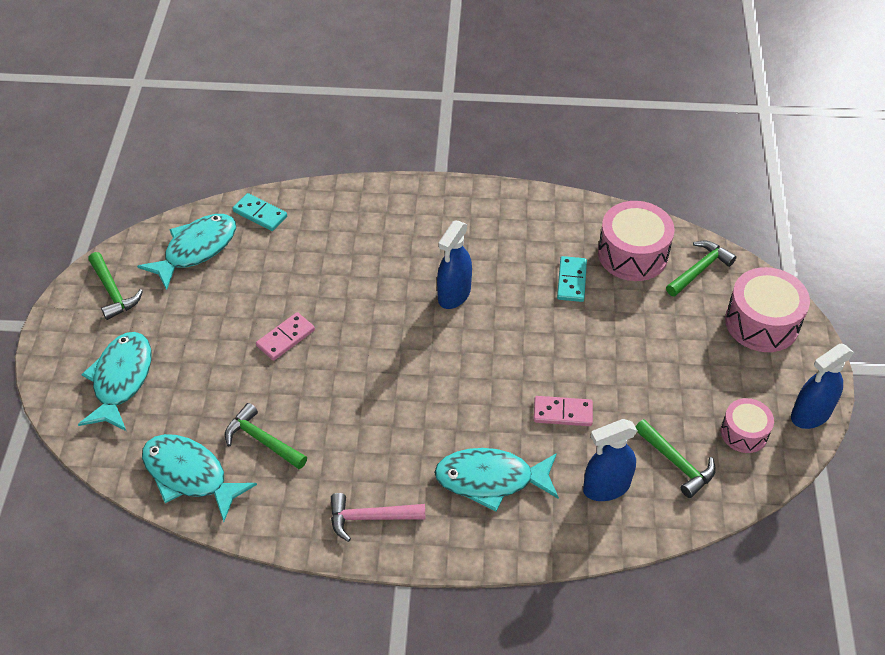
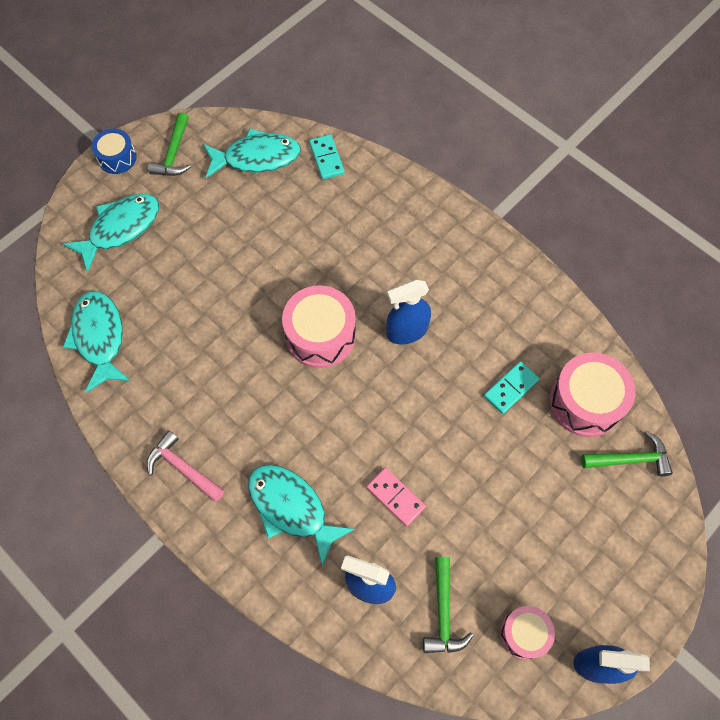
camera: 40 degrees right, 15 degrees up
green hammer [225,403,307,469] -> none
pink domino [256,312,315,361] -> none
pink drum [725,267,810,352] -> pink drum moved to [282,285,356,368]
none -> blue drum [92,129,137,174]

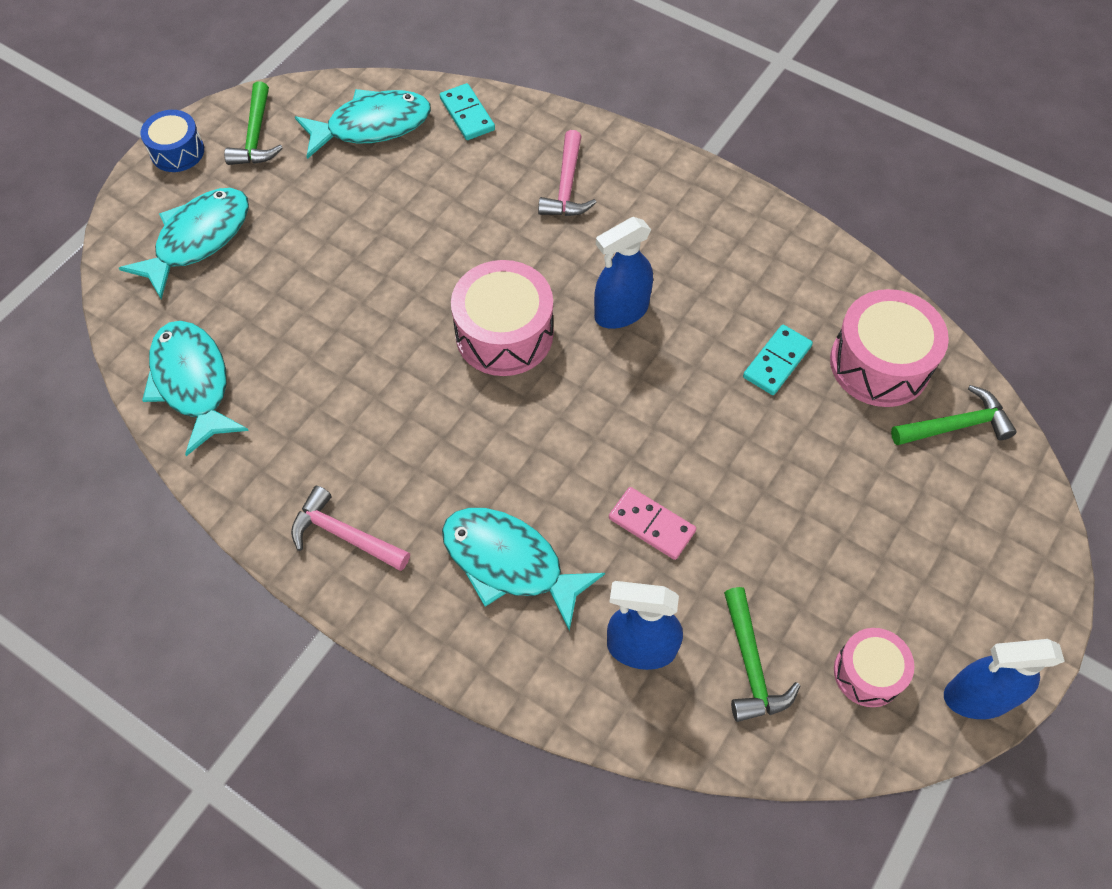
camera: 10 degrees left, 5 degrees down
none -> pink hammer [538,130,597,216]

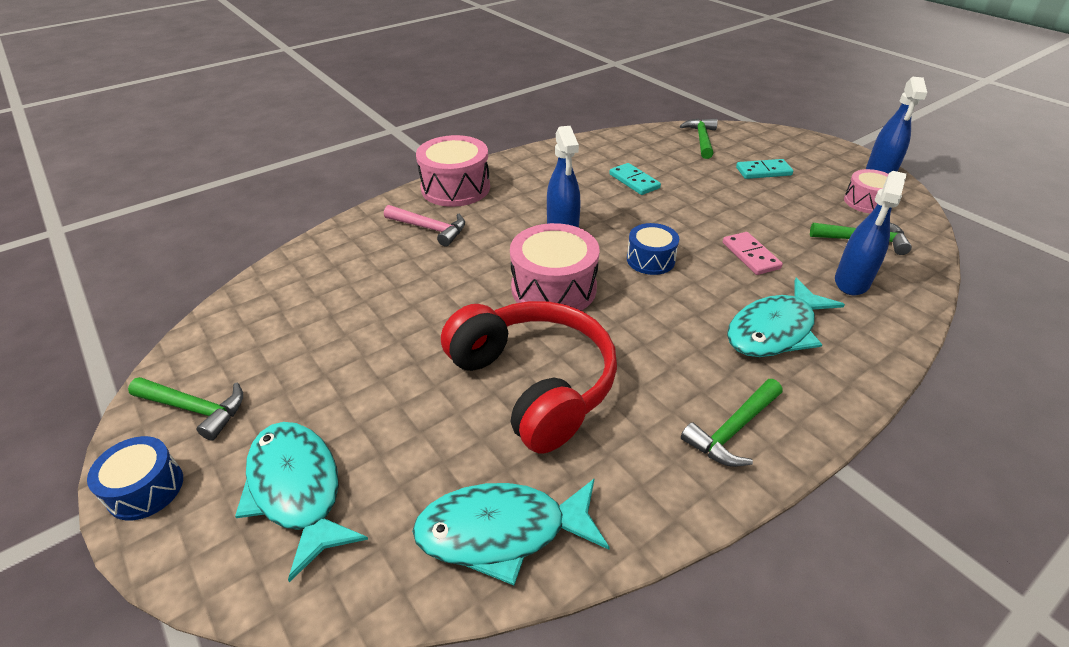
camera: 70 degrees left, 20 degrees down
pink hammer [291,486,410,571] -> green hammer [681,379,783,467]
turquoise fish [295,89,431,159] -> none
turquoise domino [440,83,495,140] -> turquoise domino moved to [736,159,793,179]
pink domino [609,487,696,560] -> pink domino turned 75 degrees counterclockwise [723,232,783,275]
pink drum [830,289,949,407] -> pink drum moved to [416,135,490,207]
none -> red headphones [441,301,617,454]
none -> blue drum [627,223,679,275]

